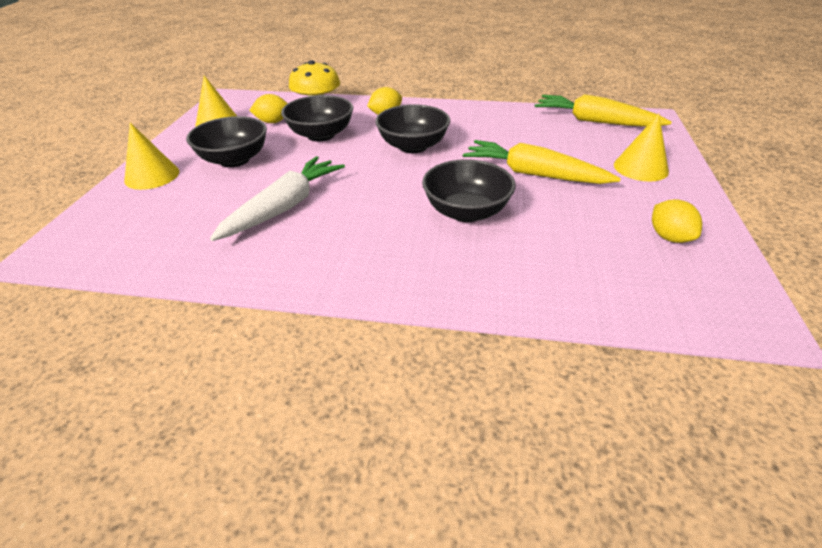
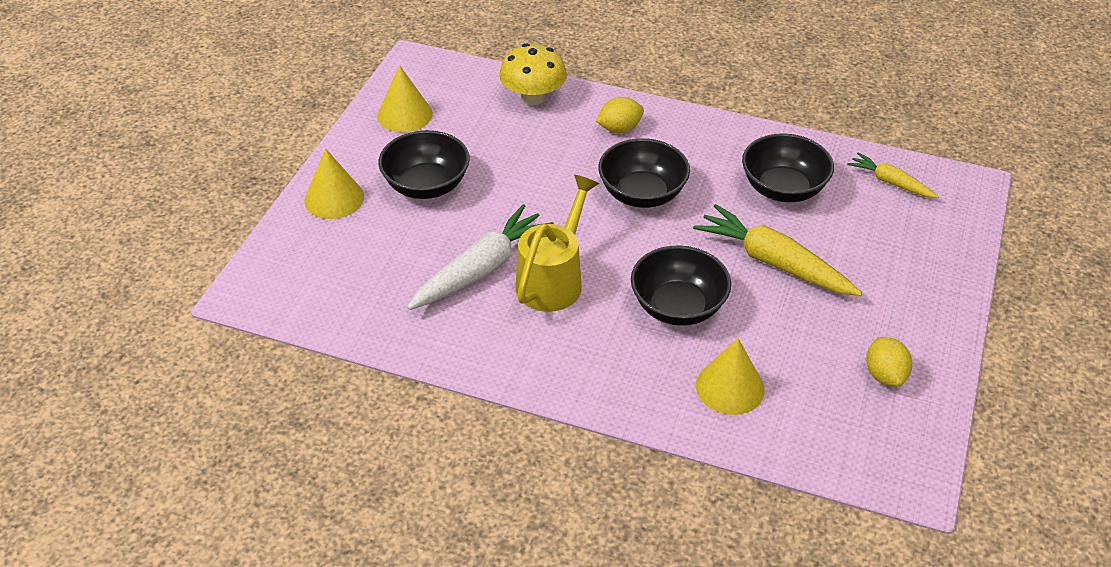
camera: 10 degrees right, 5 degrees up
yellow lemon [249,94,288,123] -> none
black bowl [281,95,353,141] -> black bowl moved to [742,133,834,202]
yellow carrot [535,94,672,127] -> yellow carrot [847,152,939,198], size x0.56
yellow cone [614,113,669,181] -> yellow cone moved to [696,338,765,415]
none -> yellow watering can [515,175,599,312]

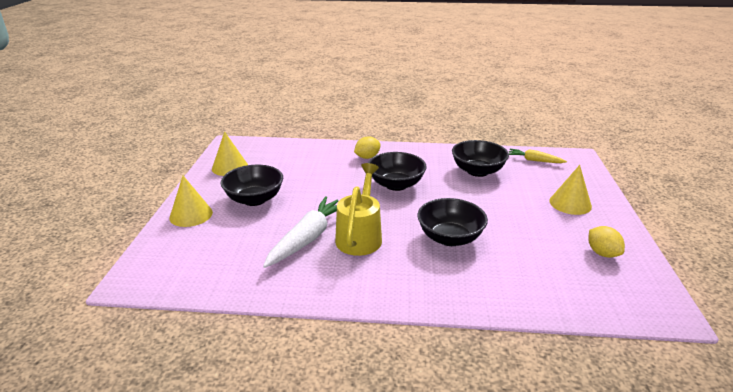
camera: 15 degrees left, 15 degrees down
yellow mushroom [499,44,567,105] -> none
yellow carrot [693,204,862,296] -> none
yellow cone [696,338,765,415] -> yellow cone moved to [549,165,592,215]

